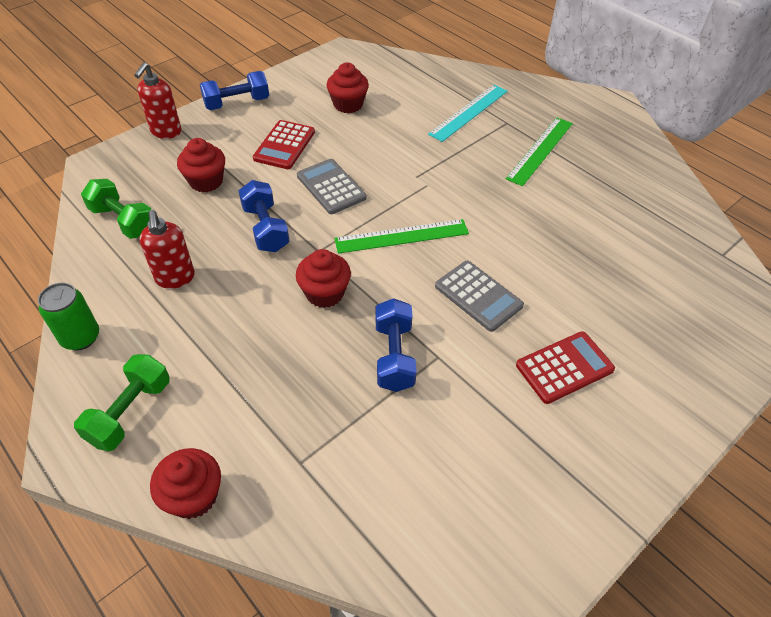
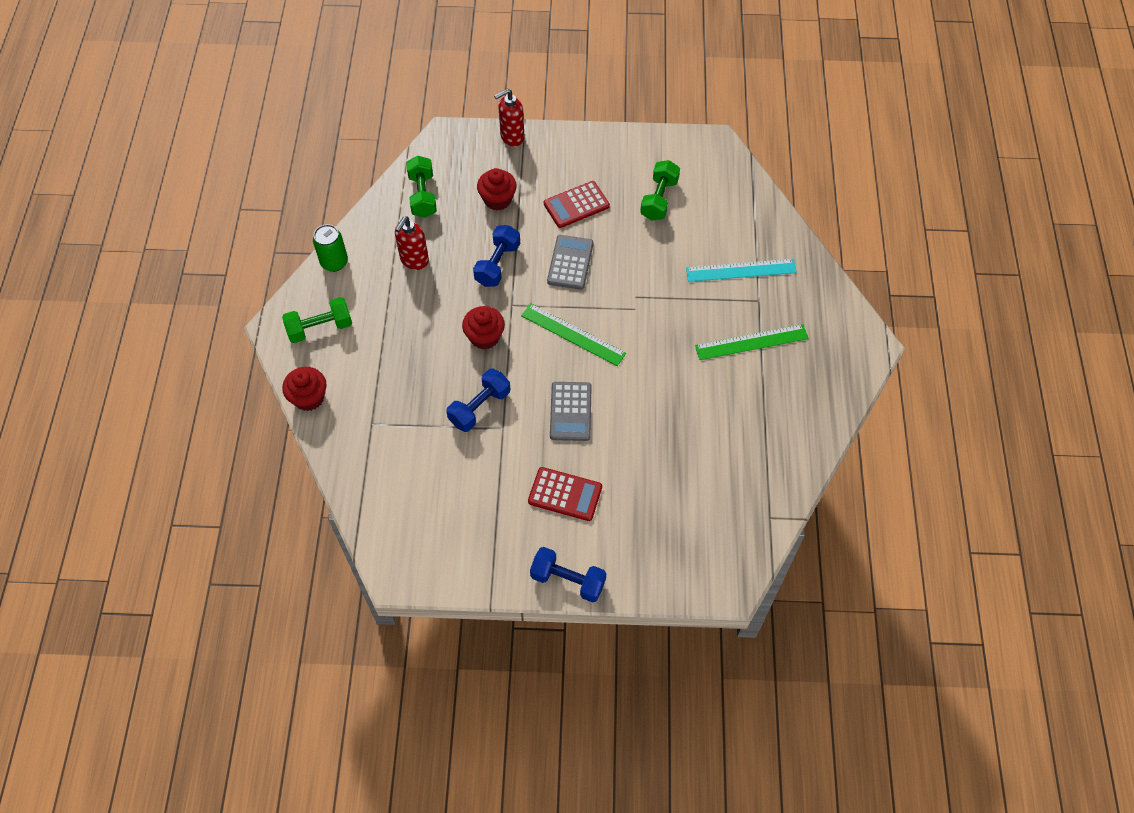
camera: 45 degrees right, 10 degrees up
blue dumbbell [200,71,269,110] -> blue dumbbell moved to [530,547,606,602]
red cupcake [326,63,369,113] -> green dumbbell [640,160,680,221]

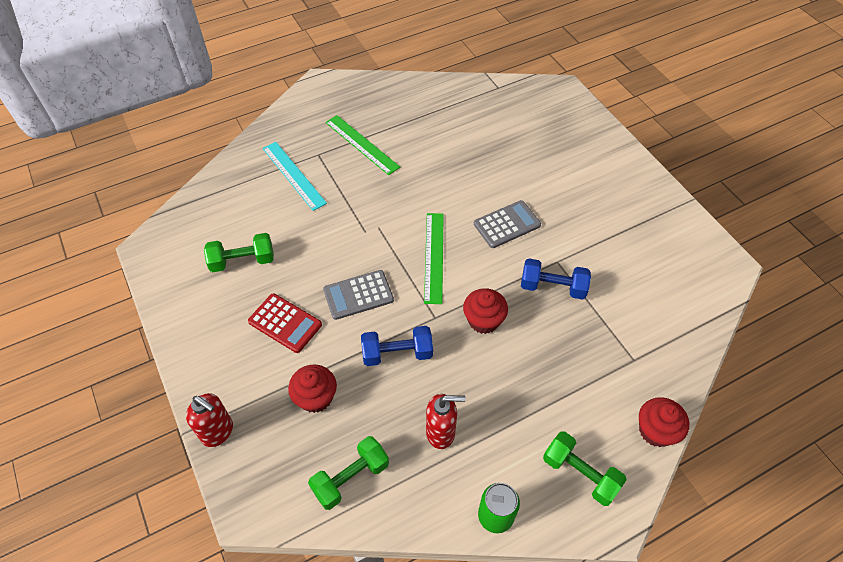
camera: 120 degrees left, 5 degrees down
red calculator [528,467,602,521] -> none
blue dumbbell [530,547,606,602] -> none

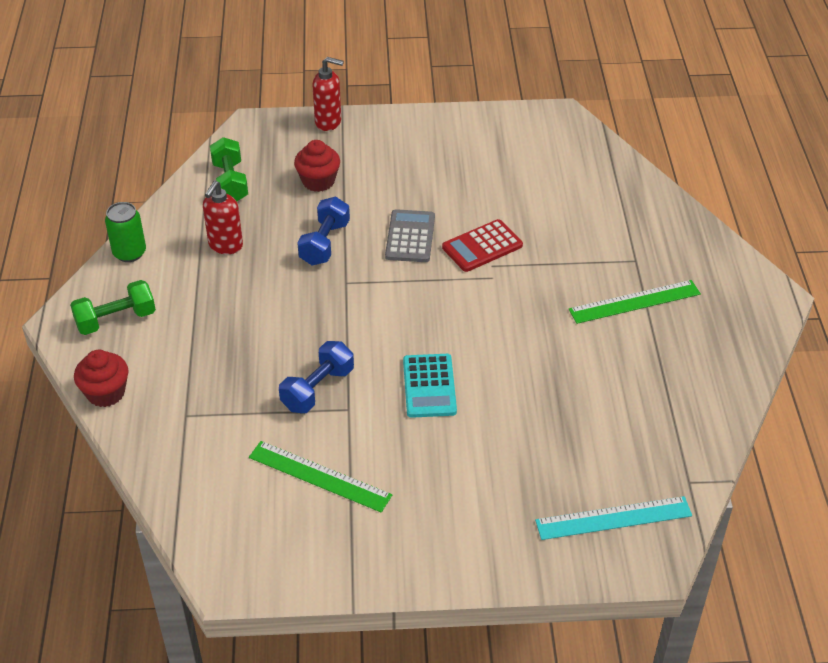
camera: 115 degrees right, 10 degrees down
red soap dispenser [186,393,233,447] -> red soap dispenser turned 135 degrees counterclockwise [313,57,344,131]
green dumbbell [204,233,274,272] -> none
red calculator [248,293,322,353] -> red calculator moved to [442,219,523,272]
turquoise ruler [263,142,327,211] -> turquoise ruler moved to [535,496,692,540]
green ruler [424,213,444,304] -> green ruler moved to [249,441,392,513]
red cupcake [463,288,508,334] -> none
grey calculator [474,200,541,248] -> turquoise calculator [403,354,457,418]

